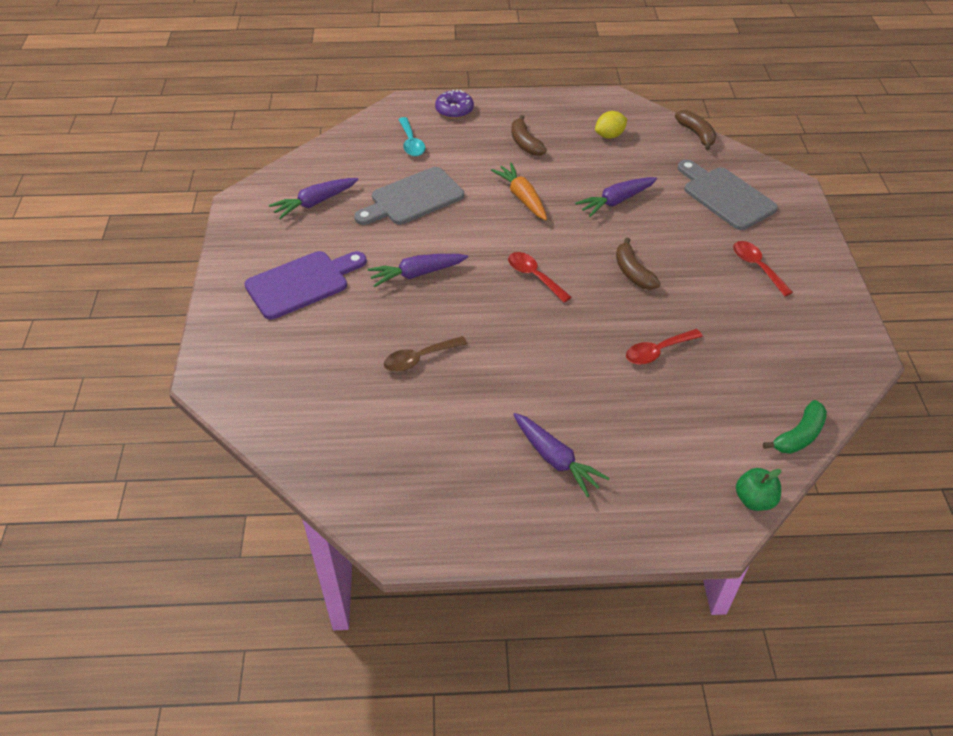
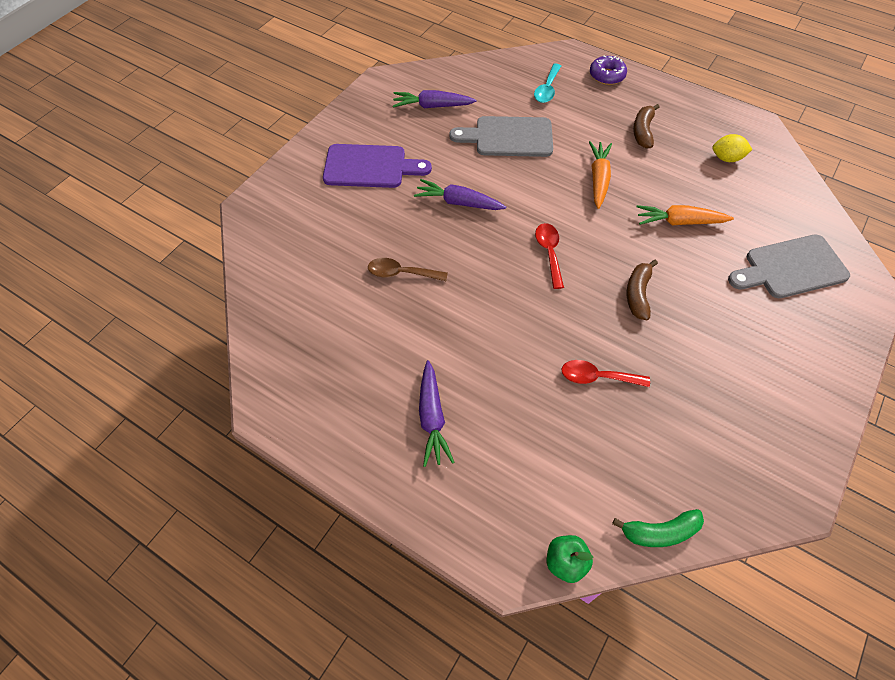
camera: 35 degrees right, 10 degrees up
purple carrot [575,177,657,217] -> orange carrot [637,205,734,226]
brown banana [675,110,716,151] -> none
grey cutting board [678,160,778,230] -> grey cutting board turned 105 degrees counterclockwise [728,234,850,298]
red spoon [733,241,793,296] -> none

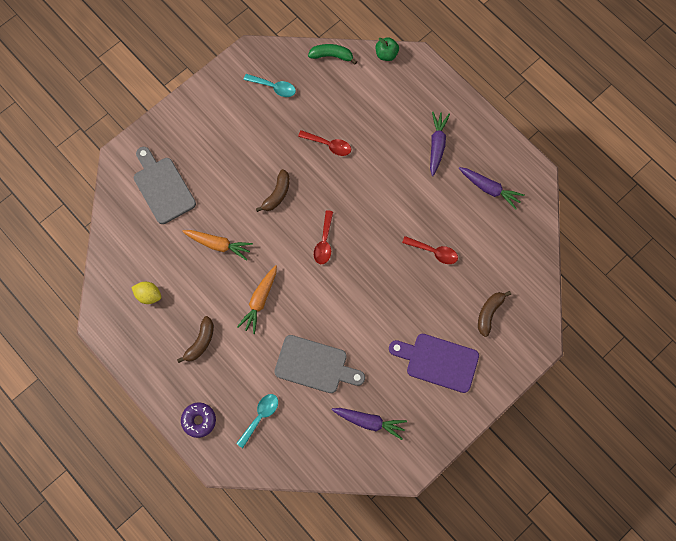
camera: 165 degrees left, 15 degrees up
brown spoon [368,258,448,281] -> red spoon [402,236,458,264]
purple carrot [414,179,506,210] -> purple carrot moved to [459,167,525,210]
grey cutting board [728,234,850,298] -> grey cutting board turned 120 degrees counterclockwise [134,147,196,224]
none -> turquoise spoon [244,74,296,97]
none -> brown banana [478,291,511,337]

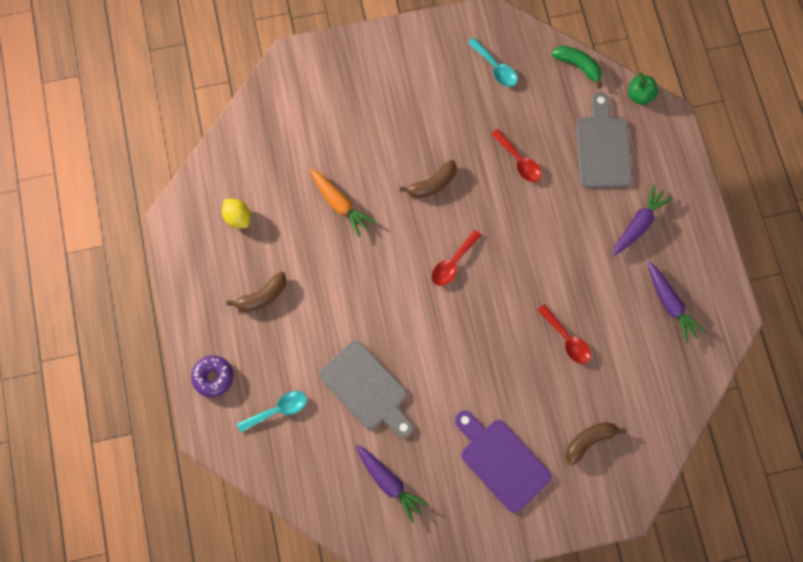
camera: 30 degrees right, 0 degrees up
grey cutting board [134,147,196,224] -> grey cutting board moved to [576,92,632,188]
orange carrot [237,265,277,334] -> none

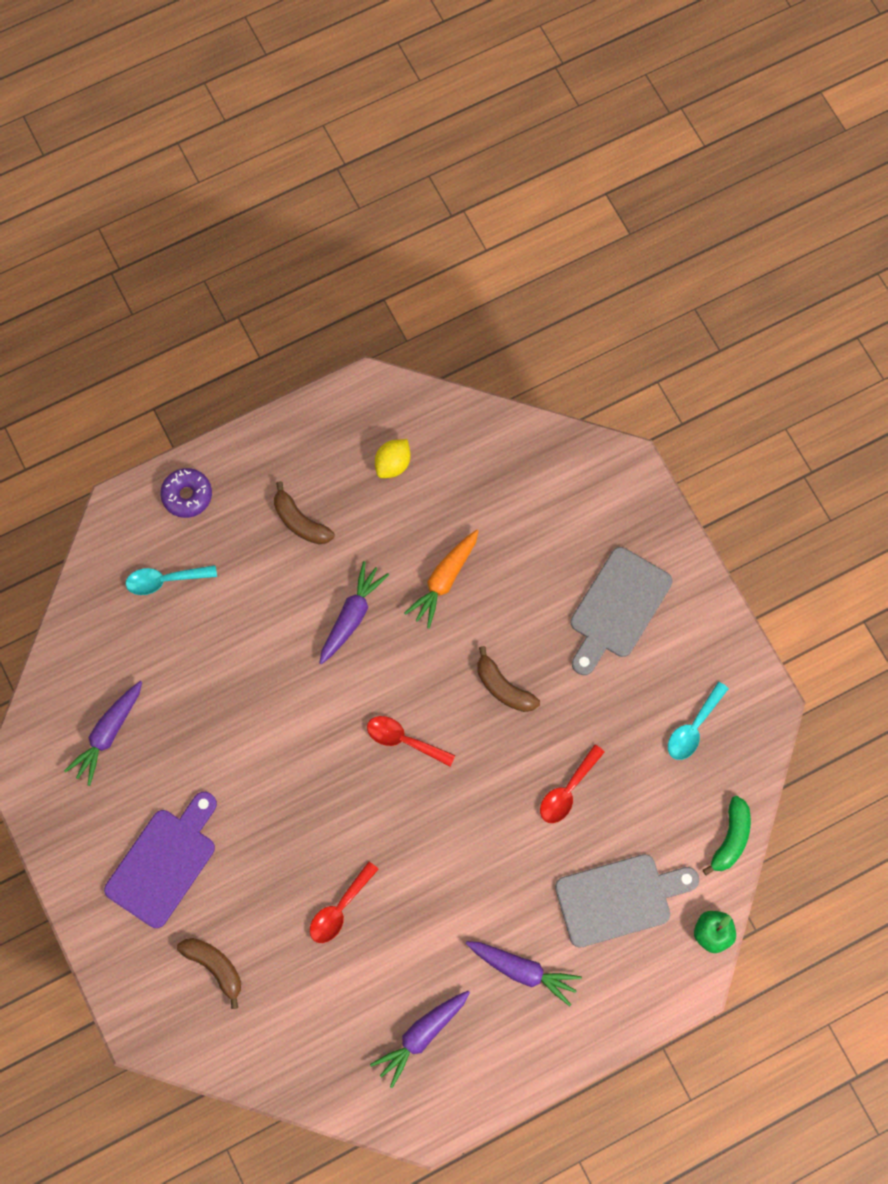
camera: 75 degrees right, 0 degrees up
turquoise spoon [237,391,307,432] -> turquoise spoon turned 120 degrees clockwise [126,565,217,595]
grey cutting board [319,341,414,438] -> grey cutting board moved to [571,547,673,675]
none -> purple carrot [319,561,389,665]

